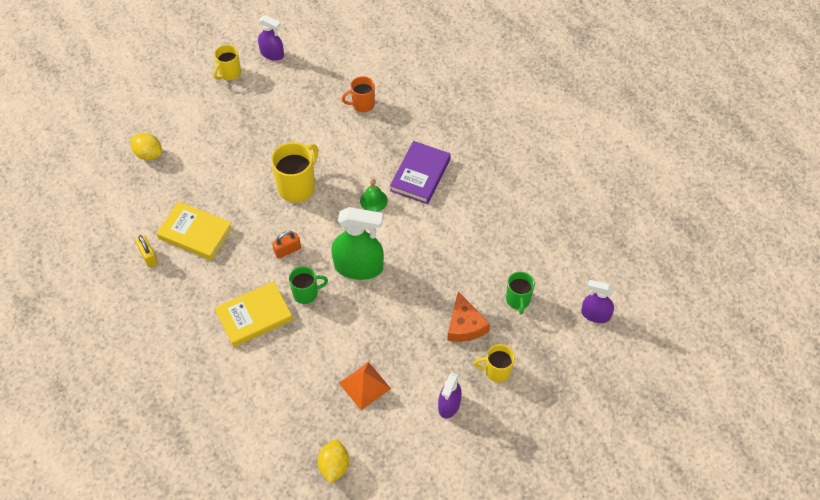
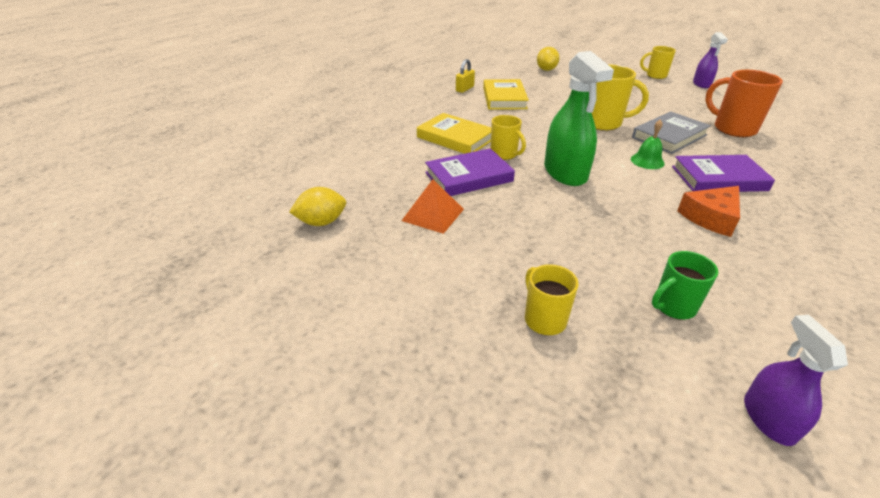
camera: 65 degrees right, 20 degrees down
orange padlock [272,231,301,259] -> none
green mug [289,266,328,304] -> yellow mug [491,115,526,160]
orange mug [342,76,375,112] -> orange mug [705,70,783,137], size x1.62
purple spray bottle [438,372,462,419] -> none
orange cheese [447,292,490,342] -> orange cheese moved to [677,186,740,237]
none -> purple book [425,148,515,196]
none -> grey book [632,111,711,154]

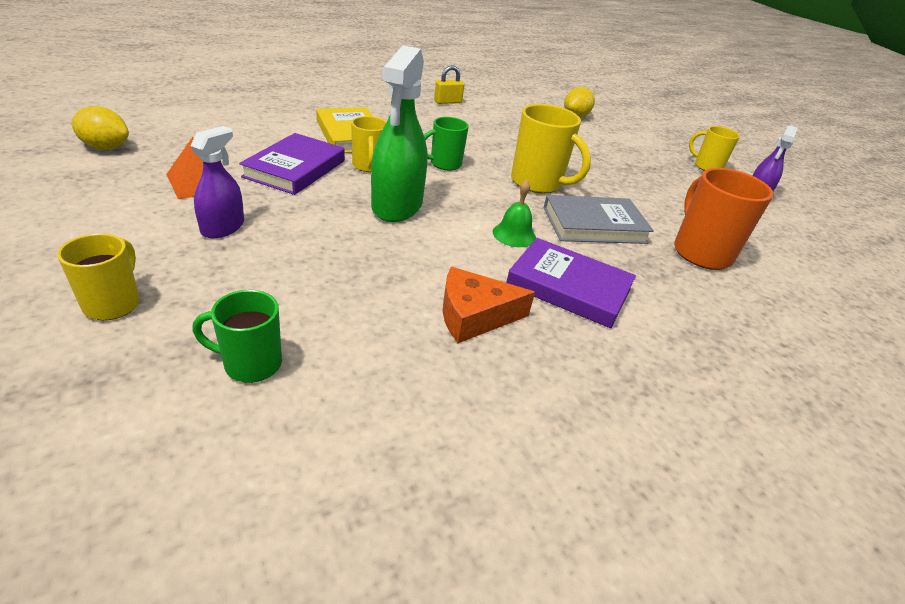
camera: 25 degrees right, 0 degrees up
purple book [425,148,515,196] -> purple book turned 75 degrees counterclockwise [239,133,345,195]
yellow book [483,79,529,109] -> none
purple spray bottle [744,315,848,446] -> purple spray bottle moved to [190,126,244,239]
none -> green mug [424,117,469,170]

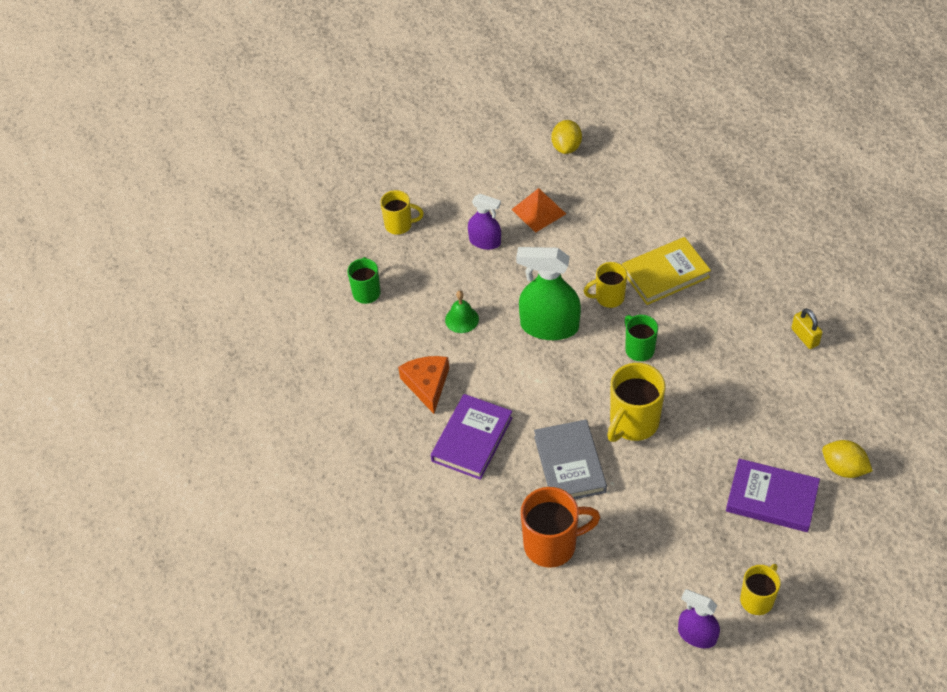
camera: 95 degrees right, 15 degrees up
purple book [239,133,345,195] -> purple book moved to [726,459,820,532]
green bell [493,180,536,247] -> green bell moved to [445,291,479,333]

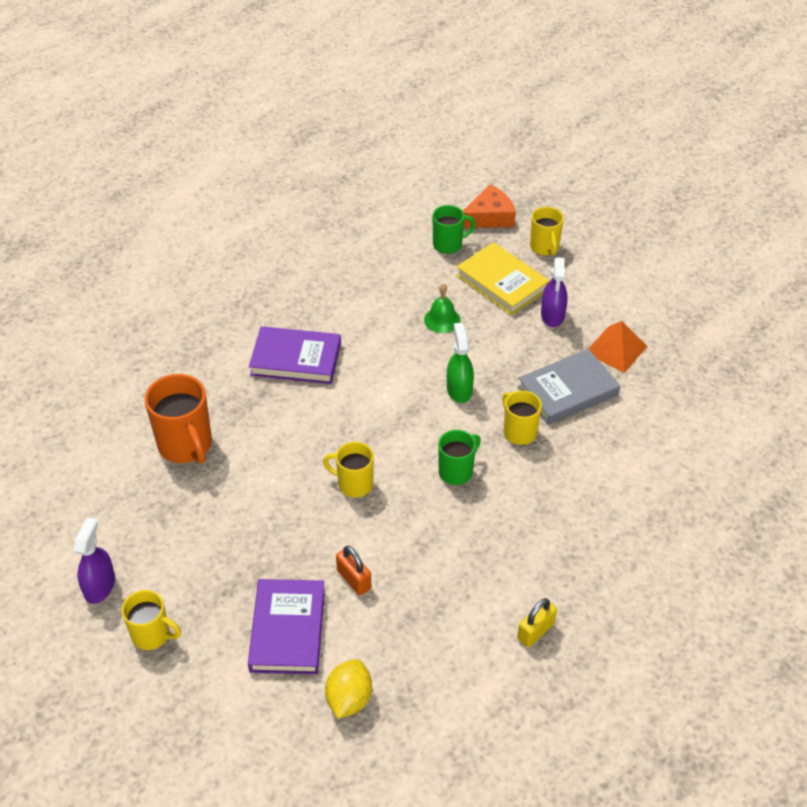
camera: 70 degrees right, 5 degrees down
orange cheese [398,356,449,414] -> orange cheese moved to [463,184,516,228]
green spray bottle [516,247,581,340] -> green spray bottle [447,323,474,403], size x0.59
grey book [534,420,607,499] -> grey book moved to [517,349,620,425]
yellow lemon [552,120,582,154] -> none
yellow mug [607,363,665,442] -> yellow mug [323,442,374,498], size x0.62
yellow book [622,237,711,305] -> yellow book moved to [456,242,549,315]
none -> orange padlock [336,546,371,595]

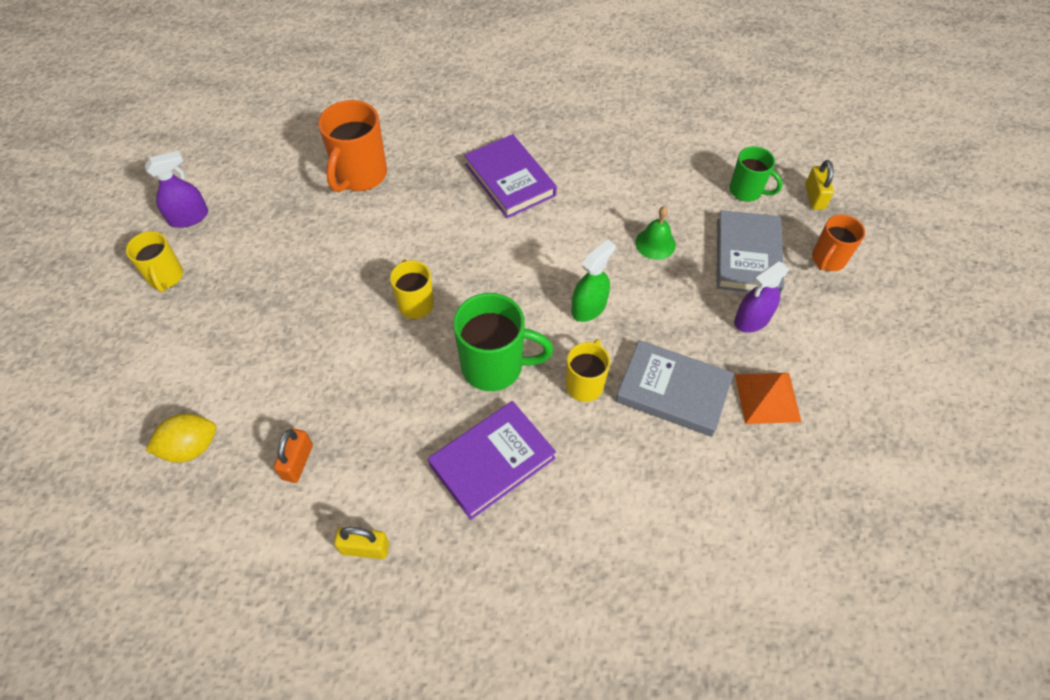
camera: 50 degrees right, 10 degrees up
purple book [248,579,325,674] -> purple book moved to [428,401,556,520]
orange padlock [336,546,371,595] -> orange padlock moved to [274,428,313,483]
green mug [438,430,481,485] -> green mug [453,293,553,391], size x1.62
yellow book [456,242,549,315] -> grey book [717,210,784,294]
orange cheese [463,184,516,228] -> yellow padlock [805,160,834,210]
yellow mug [530,207,564,256] -> orange mug [812,214,865,271]

